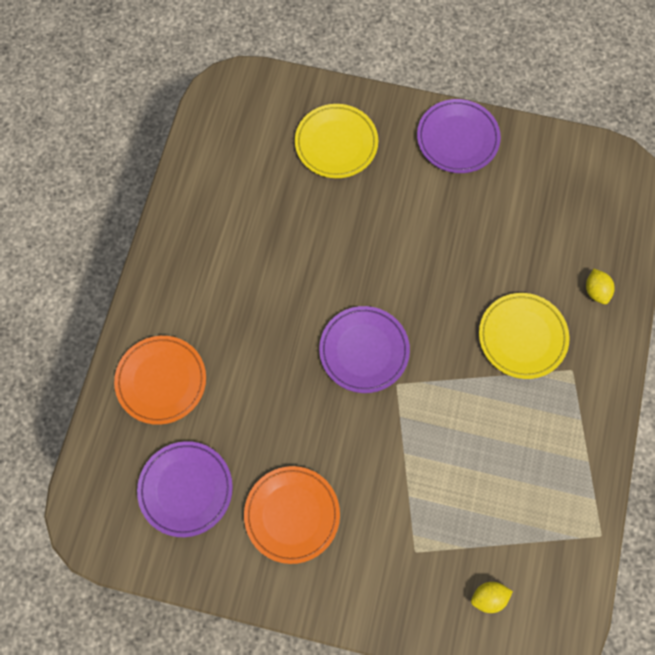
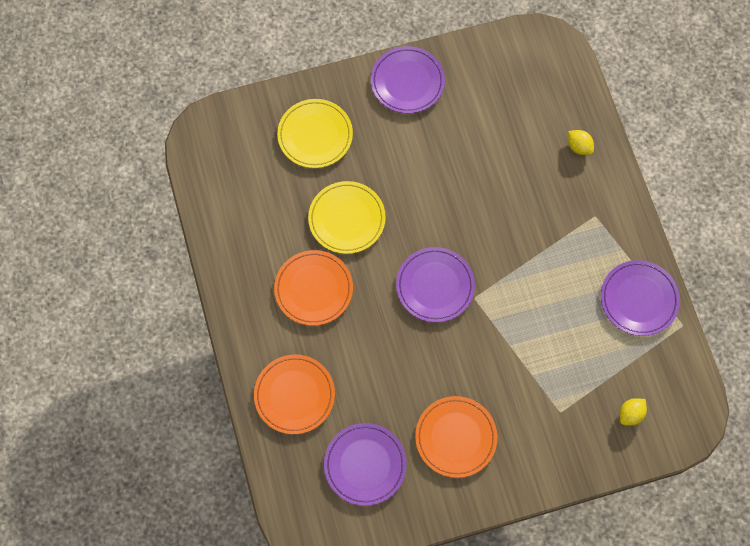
camera: 30 degrees left, 0 degrees up
yellow plate [479,293,570,379] -> yellow plate moved to [308,181,386,254]
none -> orange plate [274,250,353,326]
none -> purple plate [601,260,680,336]

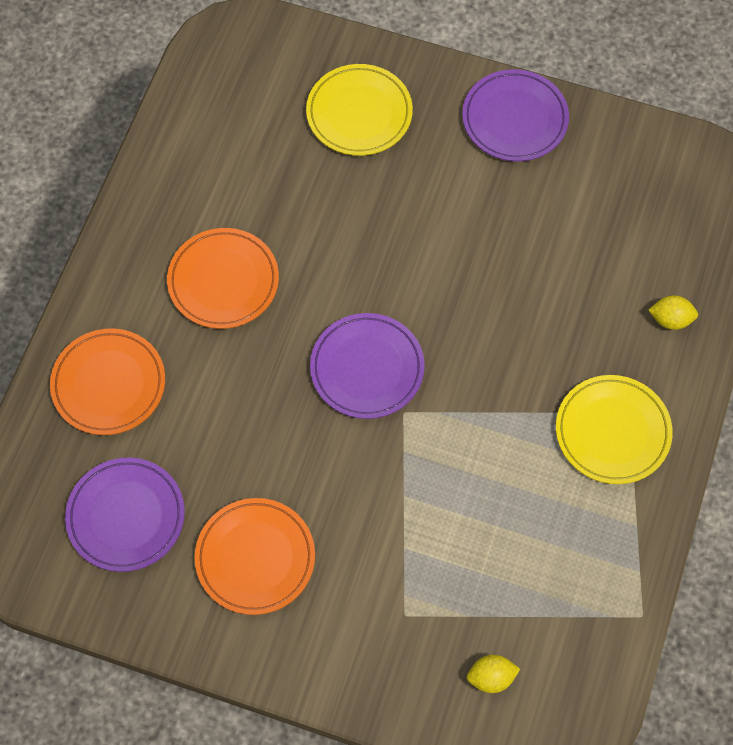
camera: 35 degrees right, 5 degrees down
yellow plate [308,181,386,254] -> yellow plate moved to [556,375,673,484]
yellow lemon [568,130,594,155] -> yellow lemon turned 75 degrees counterclockwise [648,295,698,330]
purple plate [601,260,680,336] -> none

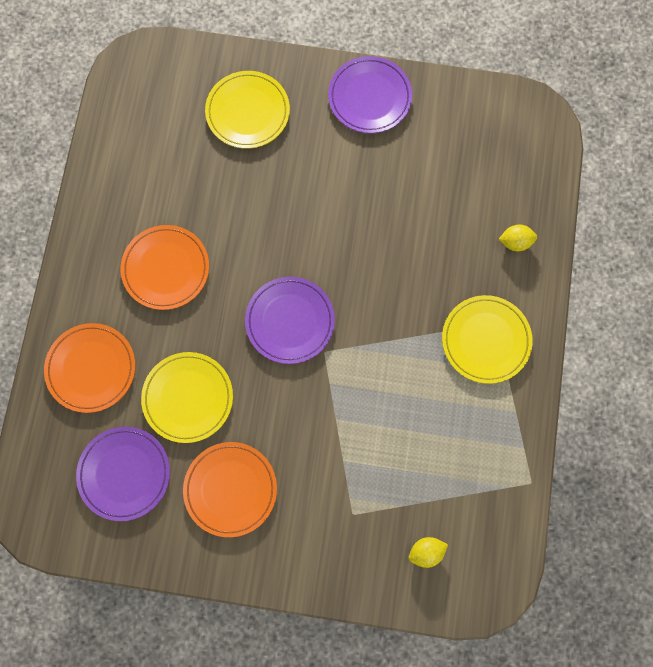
camera: 10 degrees left, 10 degrees up
none -> yellow plate [141,352,233,443]

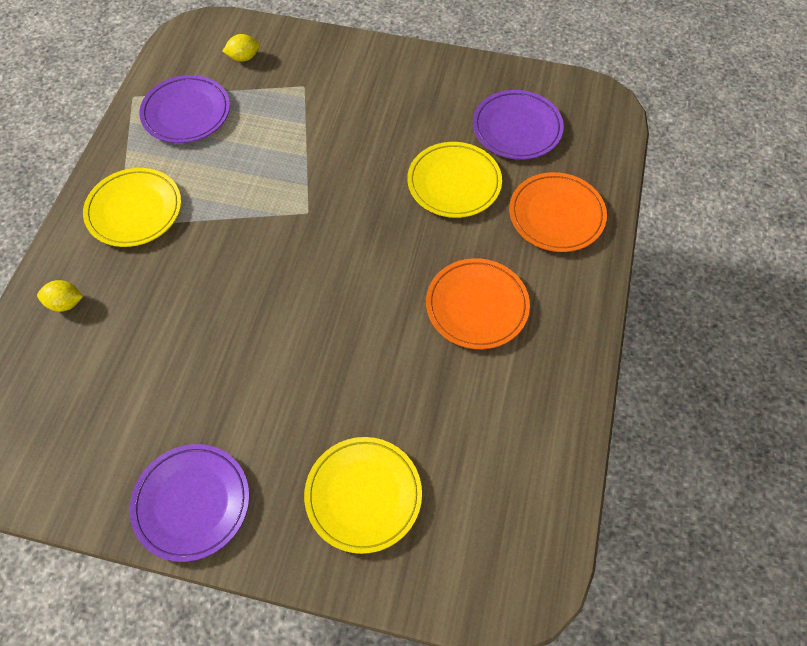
camera: 175 degrees left, 15 degrees down
orange plate [183,442,277,537] -> none
purple plate [245,277,335,364] -> purple plate moved to [139,75,230,143]

